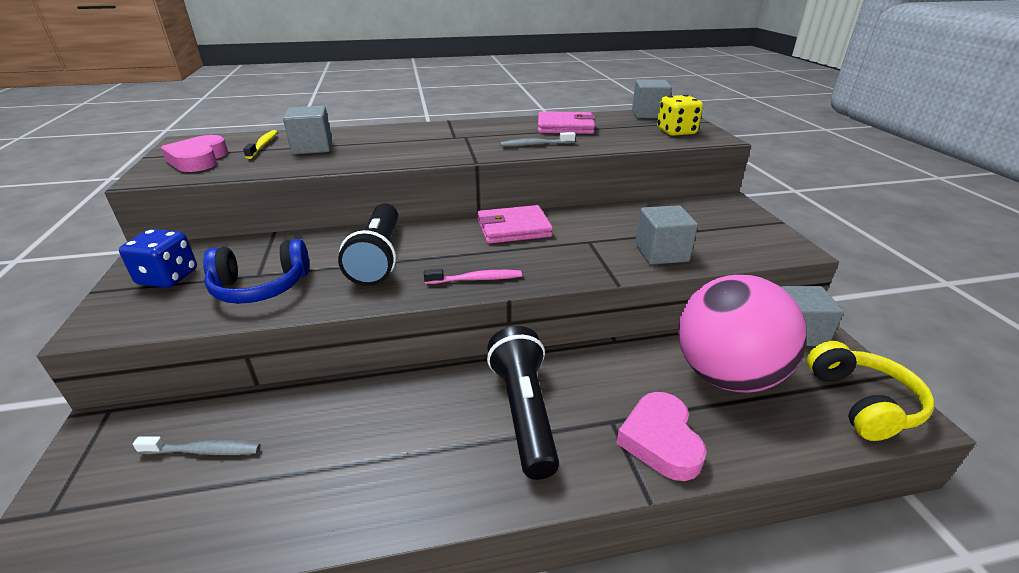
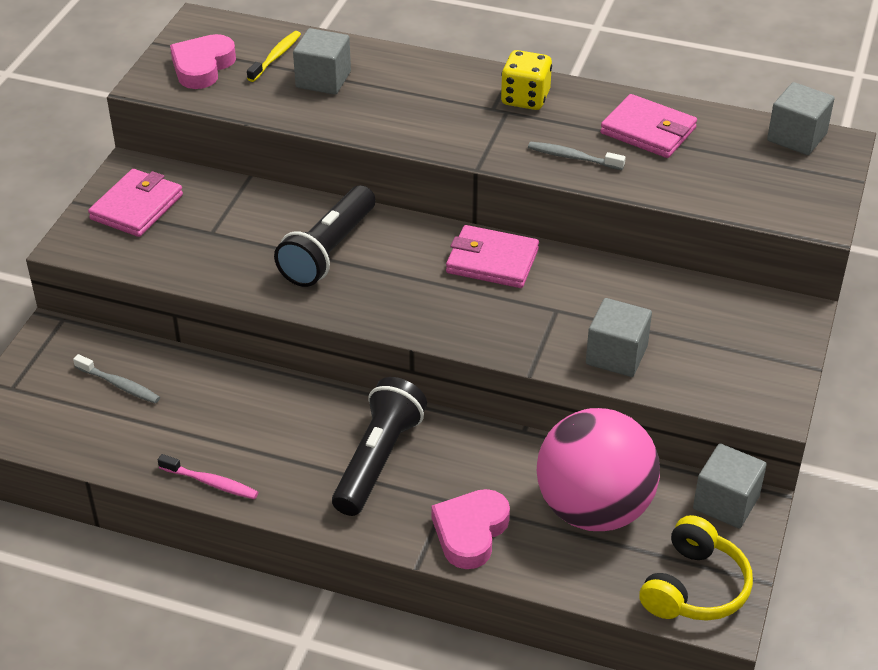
camera: 30 degrees right, 10 degrees up
blue dice [119,229,197,288] -> pink wallet [88,169,183,237]
blue headphones [203,239,309,304] -> none
pink toothbrush [424,269,522,284] -> pink toothbrush moved to [158,454,258,499]
yellow dice [657,95,703,136] -> yellow dice moved to [501,50,552,110]

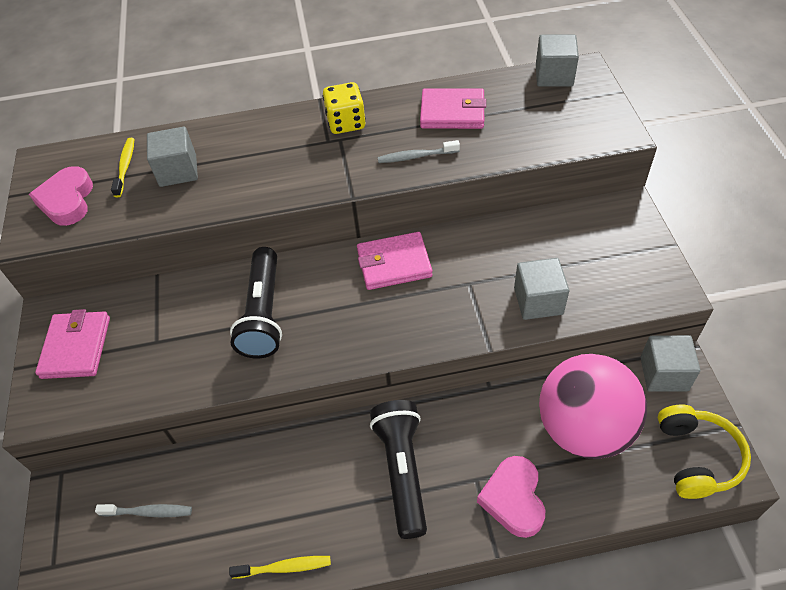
camera: 25 degrees left, 10 degrees up
pink toothbrush [158,454,258,499] -> yellow toothbrush [229,556,331,579]

